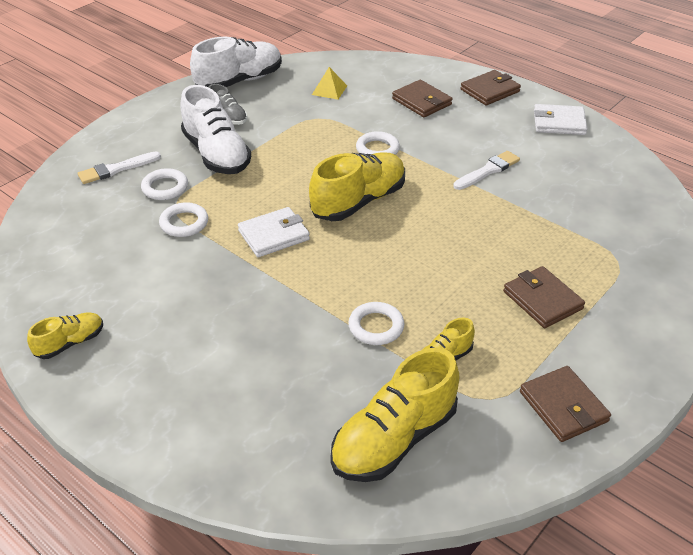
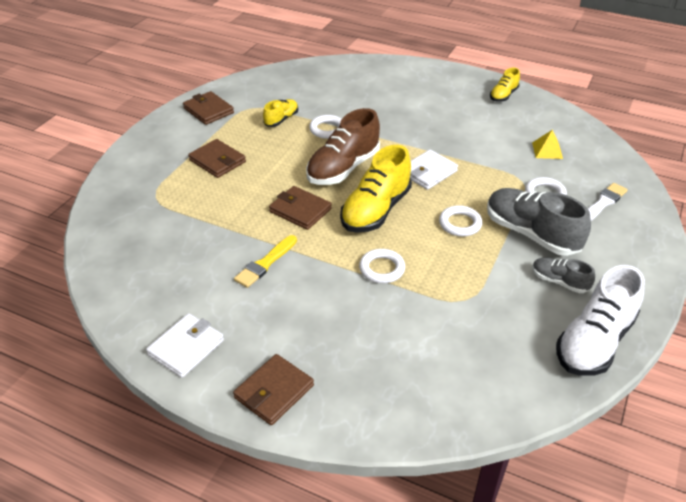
camera: 165 degrees right, 0 degrees up
white ring [159,202,208,237] -> white ring moved to [439,205,482,237]
white shoe [180,85,251,174] -> grey shoe [487,188,591,256]
yellow pyramid [312,67,347,100] -> yellow pyramid moved to [532,130,563,159]
yellow shoe [330,348,459,482] -> none
brown wallet [392,80,453,117] -> brown wallet moved to [269,186,332,230]
white brush [453,151,520,190] -> yellow brush [234,235,297,288]
white wallet [534,104,588,135] -> white wallet turned 45 degrees counterclockwise [146,313,224,378]
none -> brown shoe [306,108,380,185]

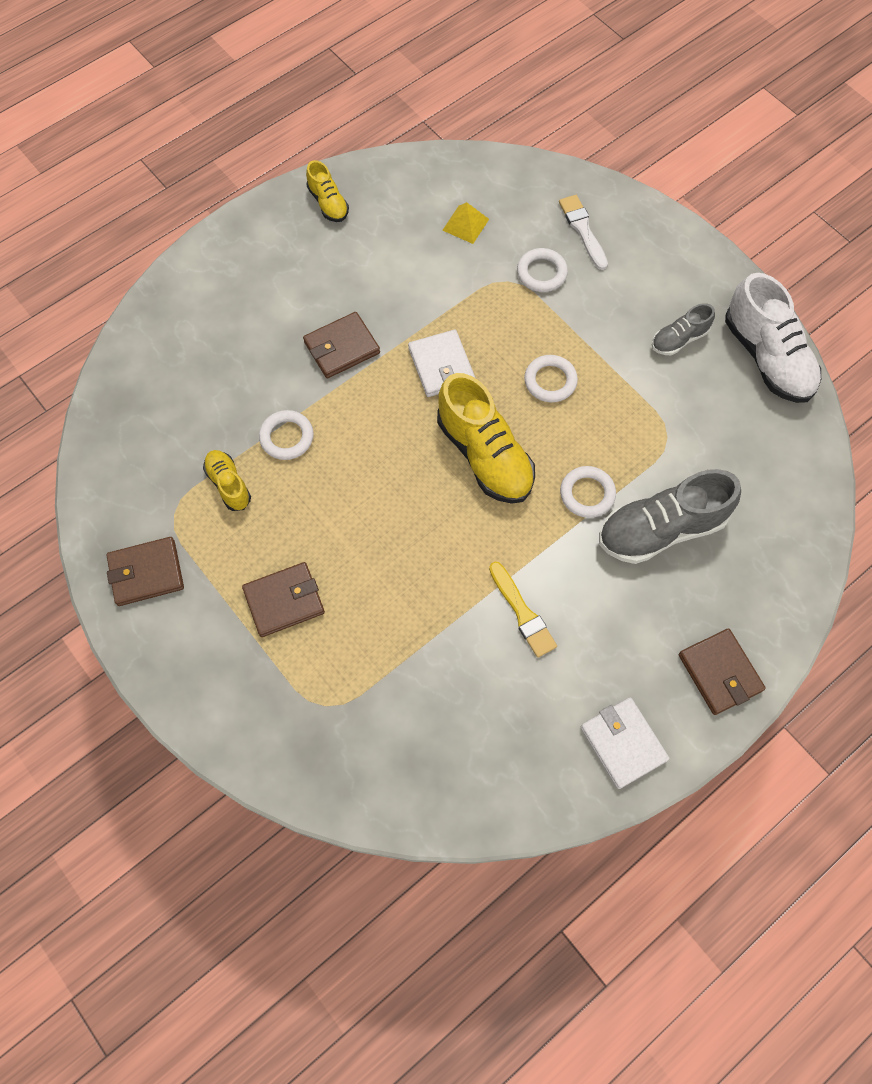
camera: 65 degrees left, 25 degrees up
brown wallet [269,186,332,230] -> brown wallet moved to [303,312,380,378]
brown shoe [306,108,380,185] -> none
grey shoe [487,188,591,256] -> grey shoe moved to [599,469,741,564]

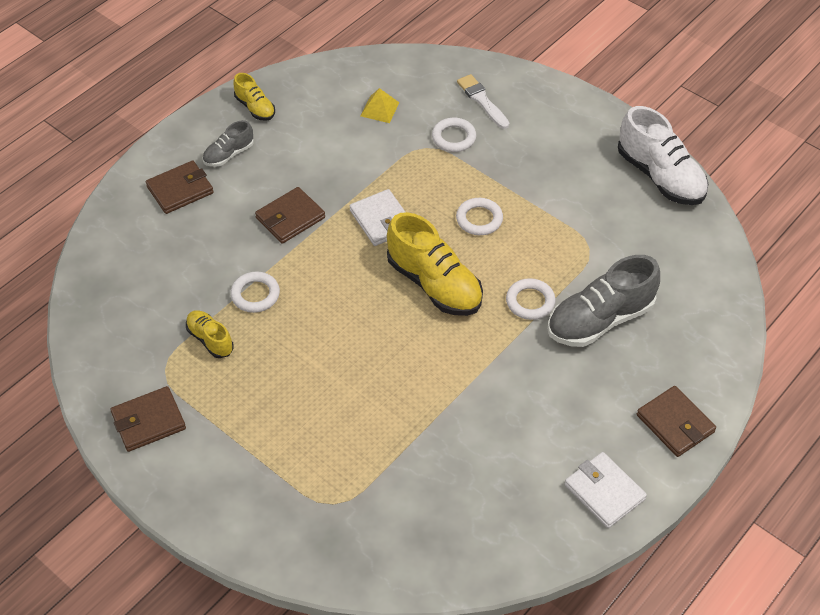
camera: 10 degrees left, 15 degrees down
brown wallet [242,562,325,637] -> brown wallet moved to [146,161,214,214]
yellow brush [489,562,557,658] -> none
grey shoe [652,303,715,355] -> grey shoe moved to [203,120,254,167]

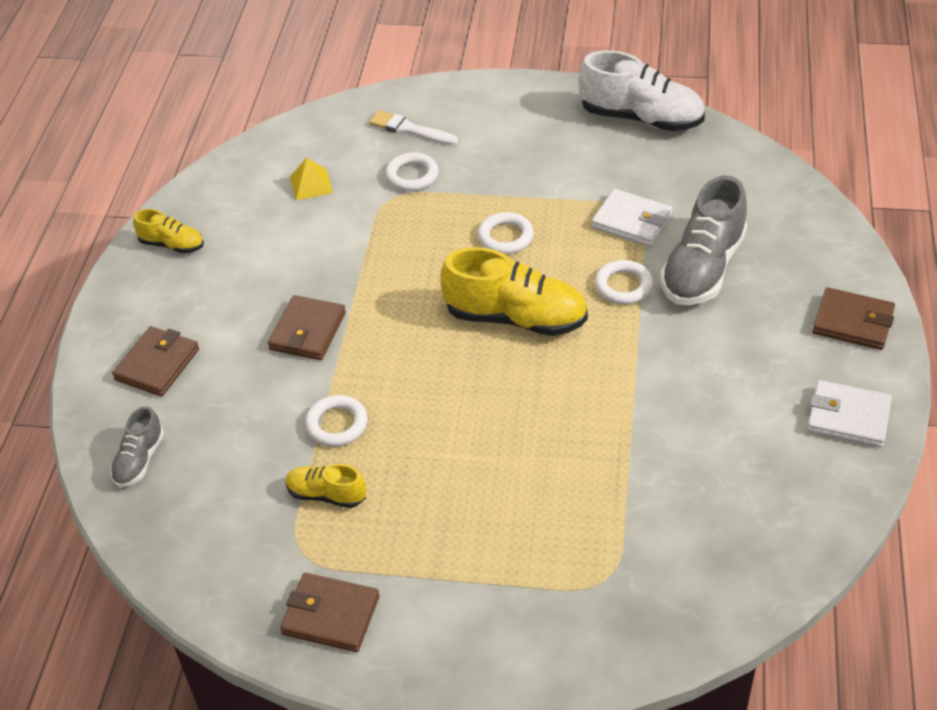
camera: 30 degrees left, 5 degrees down
brown wallet [110,386,186,452] -> brown wallet turned 75 degrees clockwise [280,573,379,652]
grey shoe [203,120,254,167] -> grey shoe moved to [110,406,164,487]
white wallet [350,189,405,246] -> white wallet moved to [592,189,672,247]

